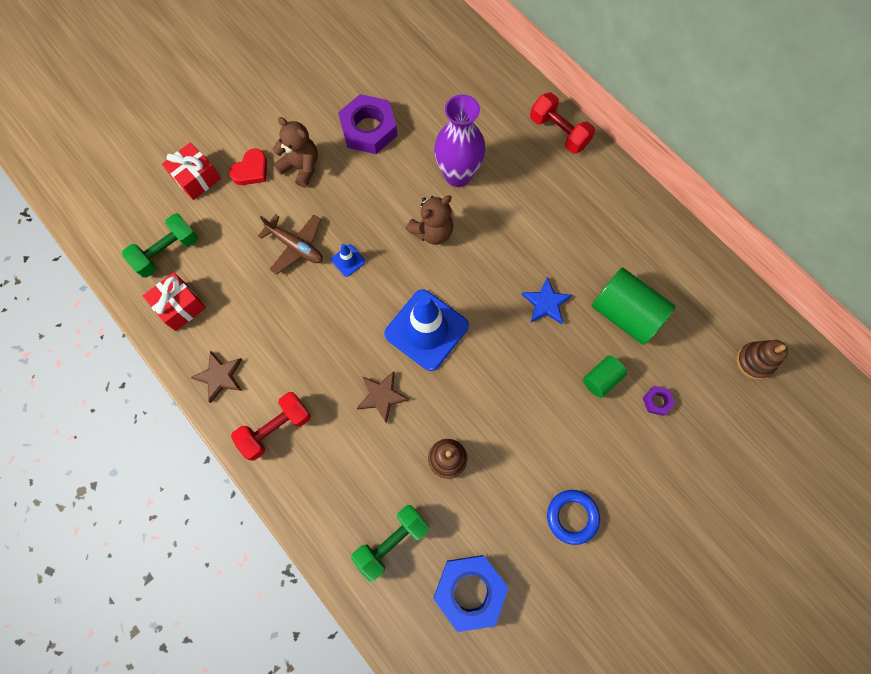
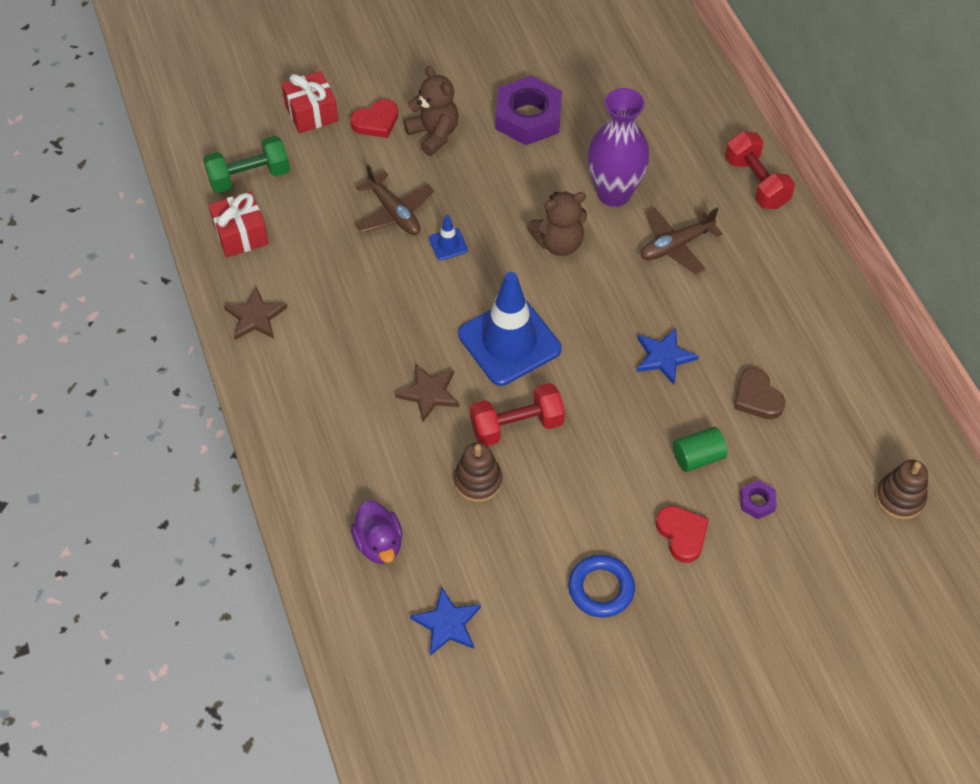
camera: 20 degrees right, 15 degrees down
red dumbbell [231,392,311,460] -> red dumbbell moved to [470,383,565,446]
green dumbbell [351,505,430,582] -> purple duck [351,500,403,564]
blue nut [434,555,509,632] -> blue star [410,587,481,656]
green cylinder [592,268,676,345] -> brown heart [734,368,785,419]
none -> brown plane [641,208,723,275]
none -> red heart [656,505,709,563]

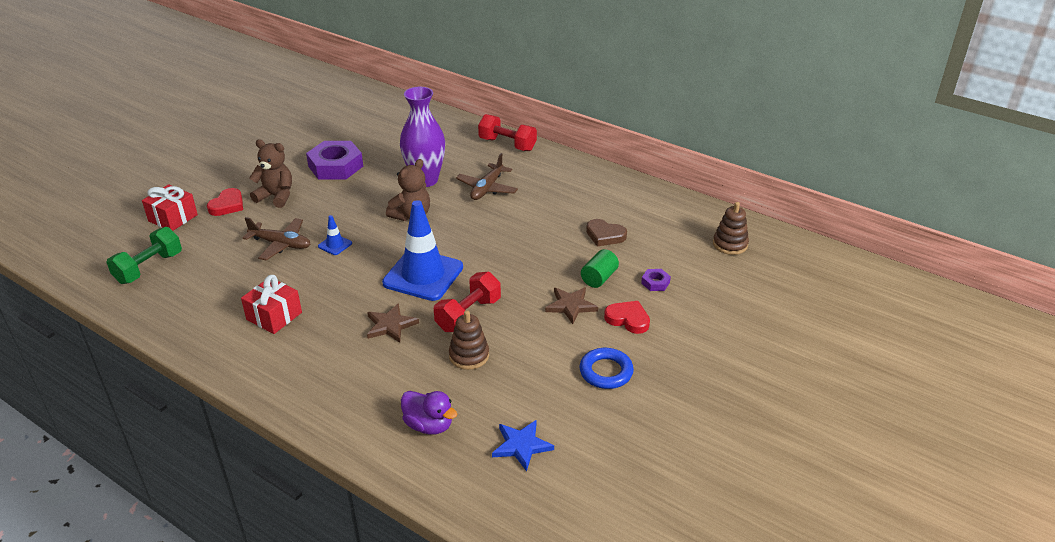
camera: 35 degrees left, 20 degrees down
red gift [209,192,269,257] -> red gift moved to [241,275,302,334]
brown star [224,287,288,340] -> brown star moved to [545,287,598,324]
blue star [636,328,699,385] -> none

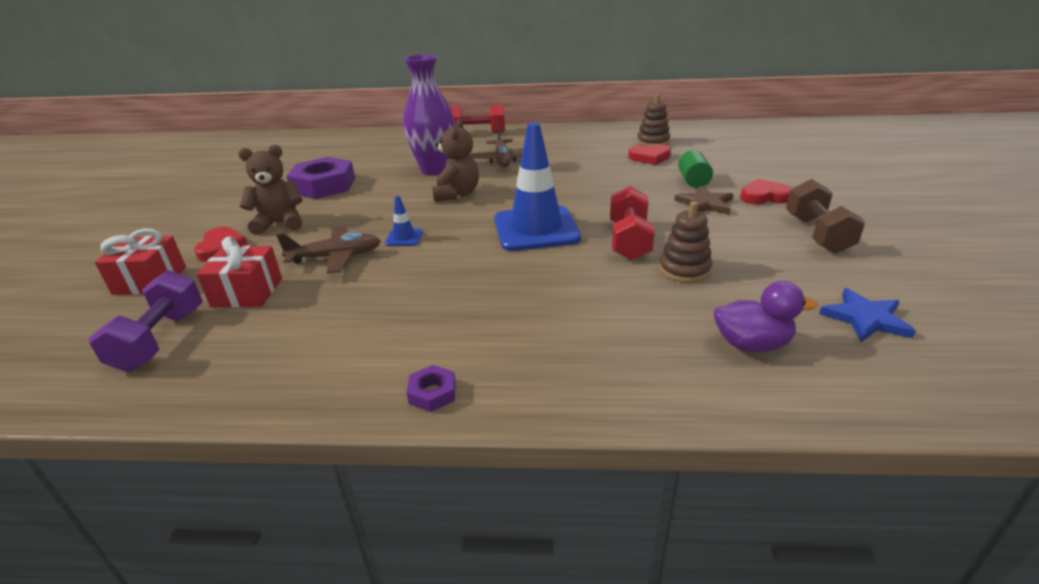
camera: 30 degrees left, 5 degrees down
green dumbbell [106,227,182,284] -> purple dumbbell [89,270,203,372]
red gift [241,275,302,334] -> red gift moved to [197,236,282,308]
brown star [367,303,419,343] -> none
blue ring [580,348,634,389] -> brown dumbbell [786,179,865,254]
brown heart [586,219,627,246] -> red heart [628,144,671,165]
purple nut [641,269,671,291] -> purple nut moved to [407,365,456,412]
brown stacking toy [713,202,749,255] -> brown stacking toy moved to [637,94,670,146]

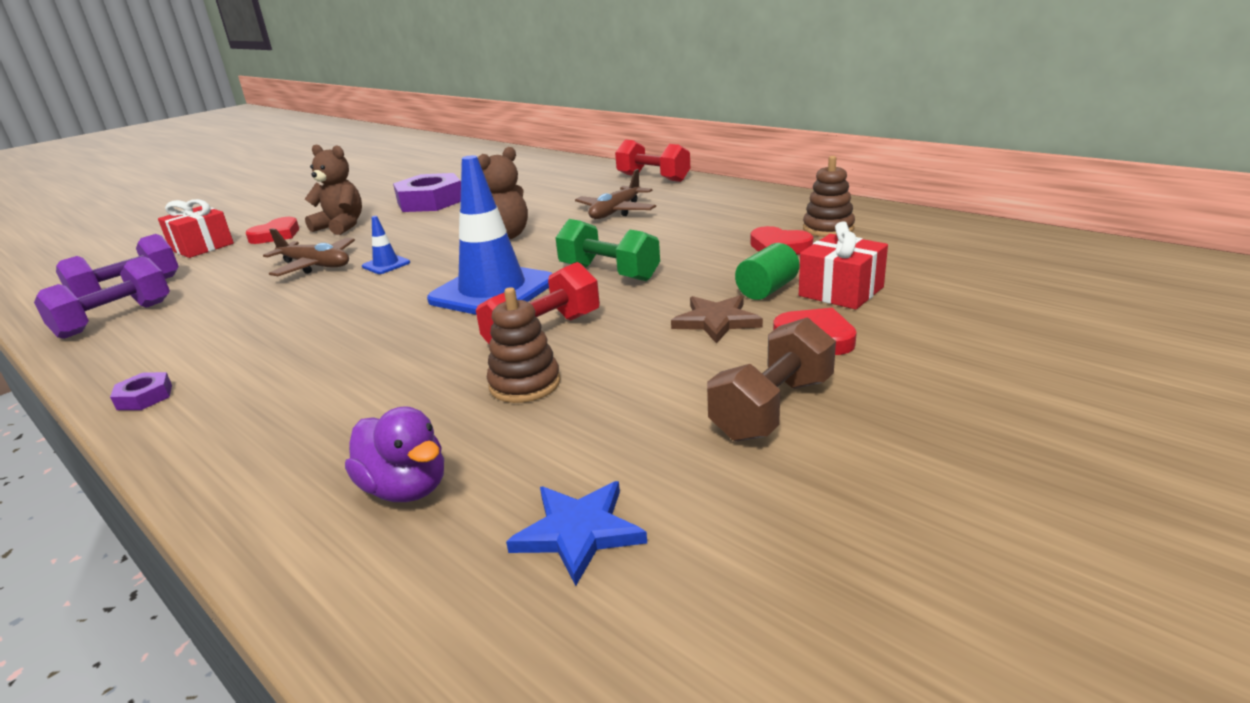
camera: 40 degrees right, 5 degrees down
red gift [197,236,282,308] -> red gift moved to [799,221,888,309]
purple vase [403,54,454,175] -> none
none -> purple dumbbell [34,256,170,339]
none -> green dumbbell [556,219,660,281]

